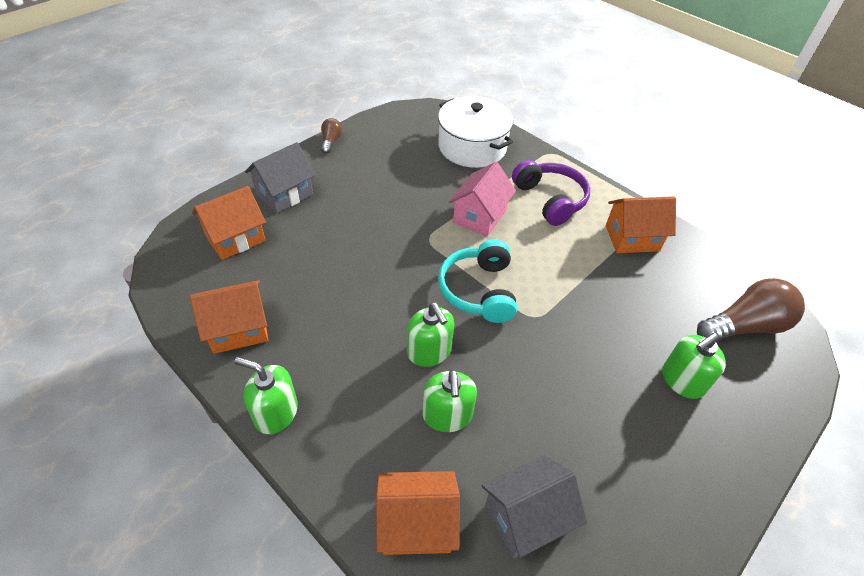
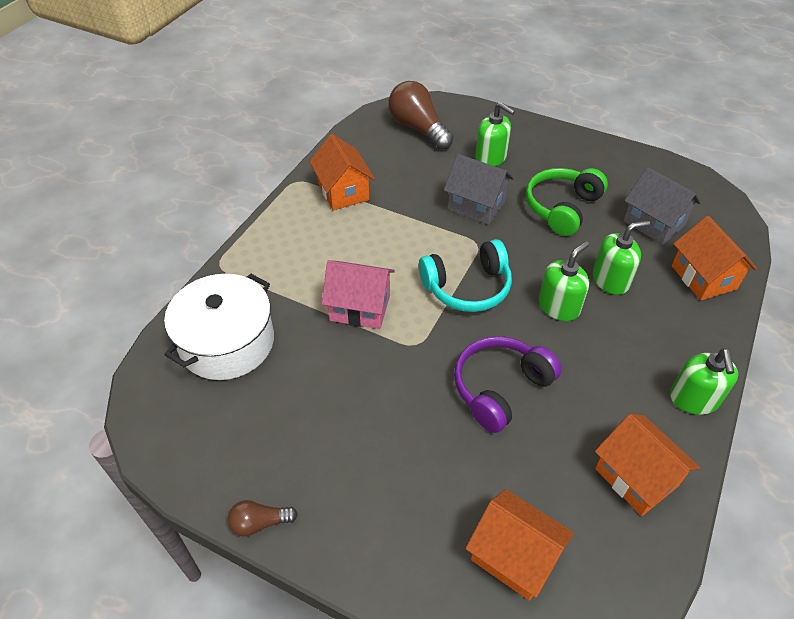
camera: 105 degrees left, 0 degrees up
grey house [245,142,316,213] -> grey house moved to [444,154,514,225]
purple headphones [512,160,590,226] -> purple headphones moved to [454,336,562,433]
none -> green headphones [526,168,608,236]

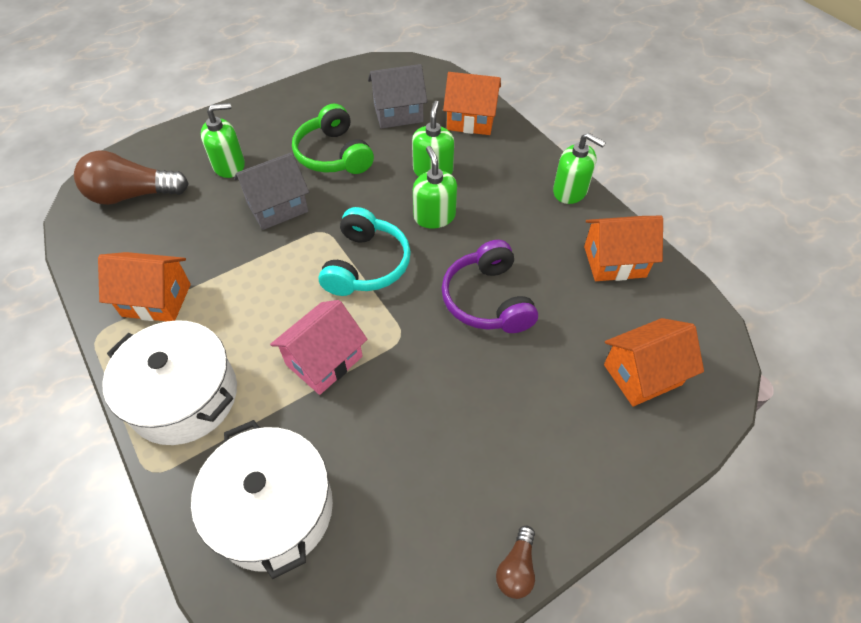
camera: 60 degrees left, 5 degrees up
none -> white pot [102,320,237,445]

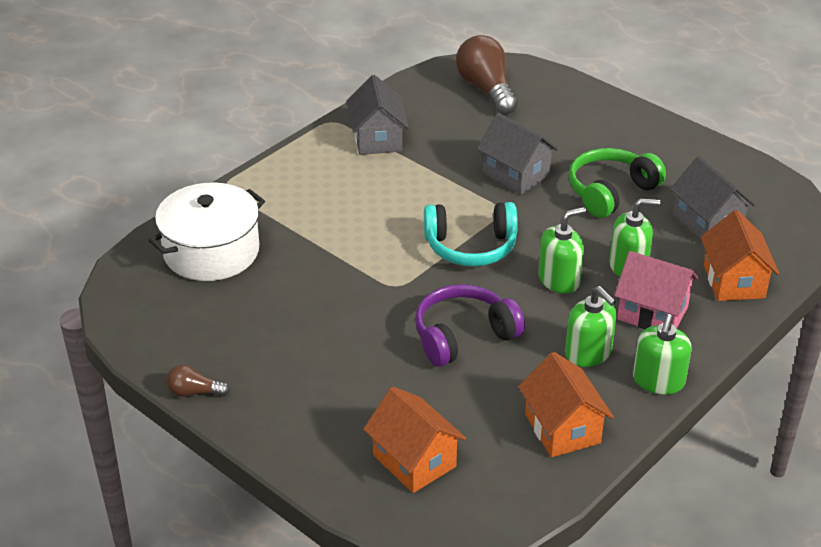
camera: 75 degrees right, 15 degrees down
orange house [98,252,191,321] -> grey house [347,75,409,155]
white pot [102,320,237,445] -> none
green soap dispenser [201,103,245,178] -> green soap dispenser moved to [565,286,617,367]
pink house [270,300,368,395] -> pink house moved to [614,251,699,329]

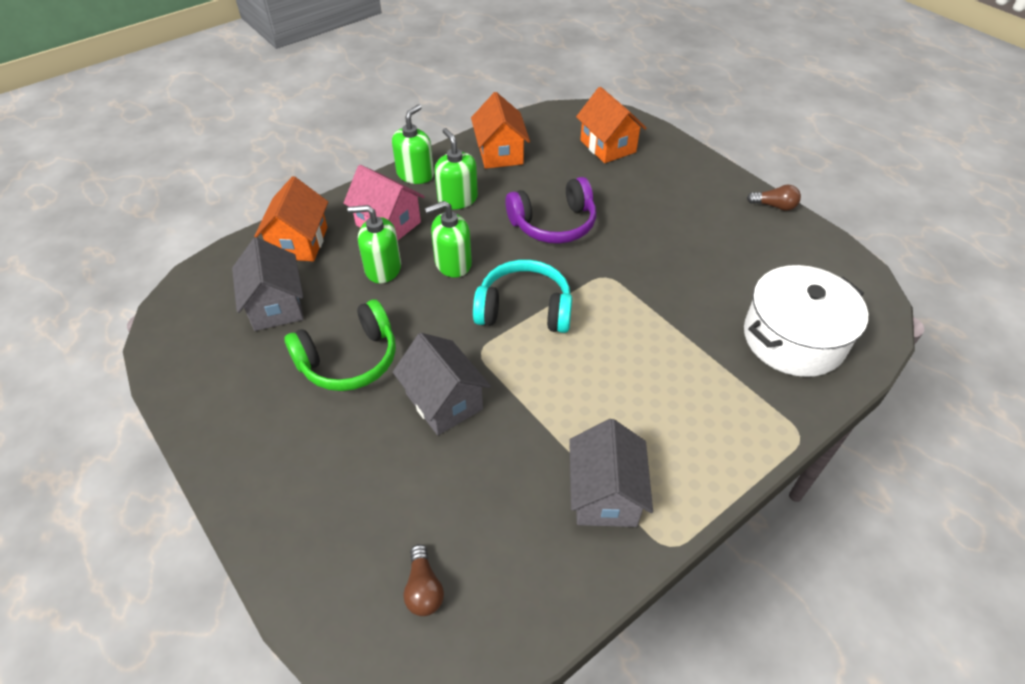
camera: 170 degrees left, 10 degrees up
brown light bulb [456,35,518,115] -> brown light bulb [404,544,444,616], size x0.49

